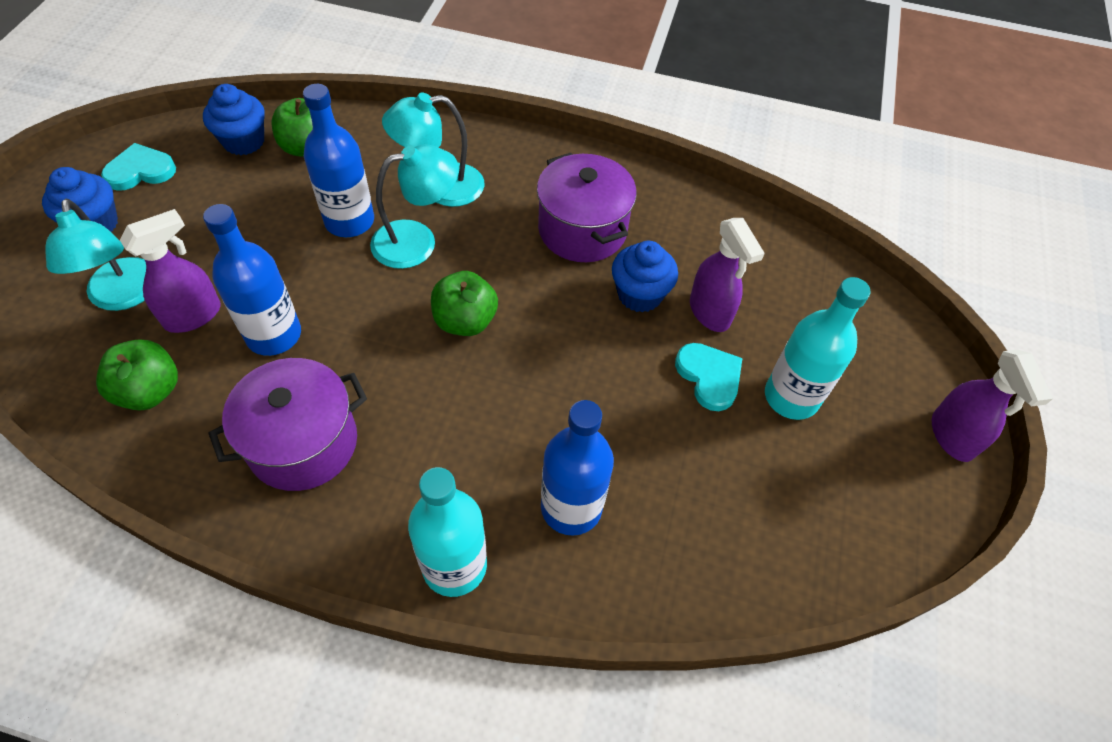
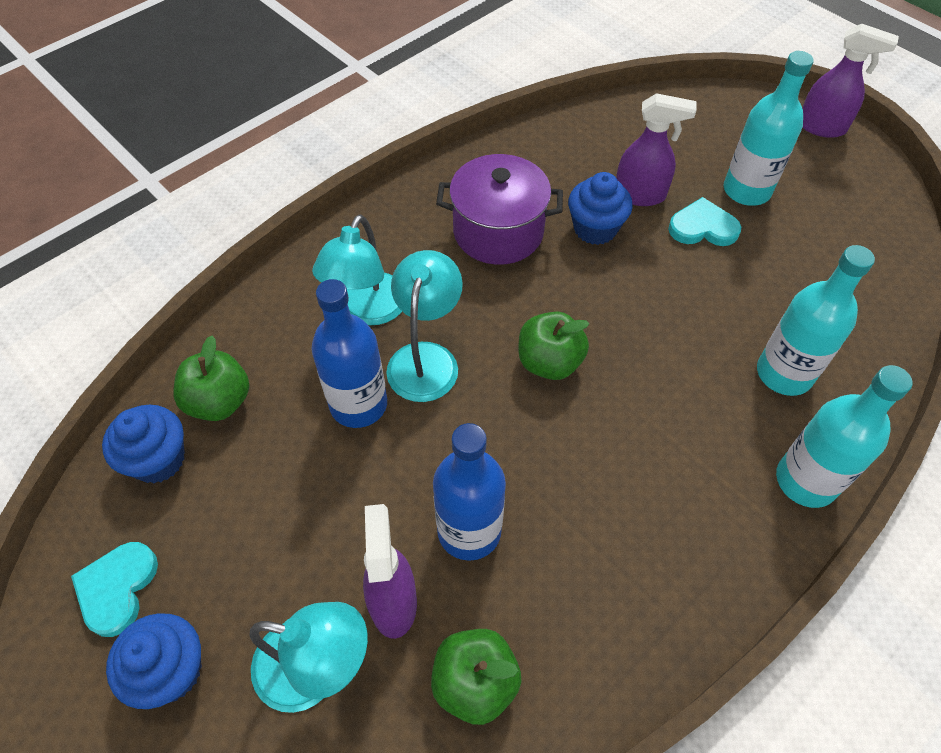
camera: 55 degrees left, 0 degrees up
purple pot [208,358,367,491] -> none
blue bottle [541,400,614,536] -> turquoise bottle [757,245,875,396]

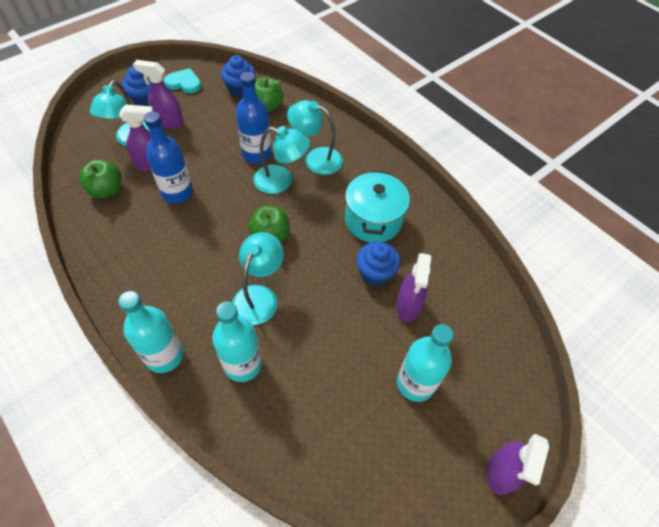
camera: 90 degrees right, 0 degrees up
purple pot [436,154,563,265] -> turquoise pot [345,170,410,243]
turquoise heart [668,197,741,246] -> none
none -> purple spray bottle [133,60,183,128]
none -> turquoise lamp [232,232,284,325]

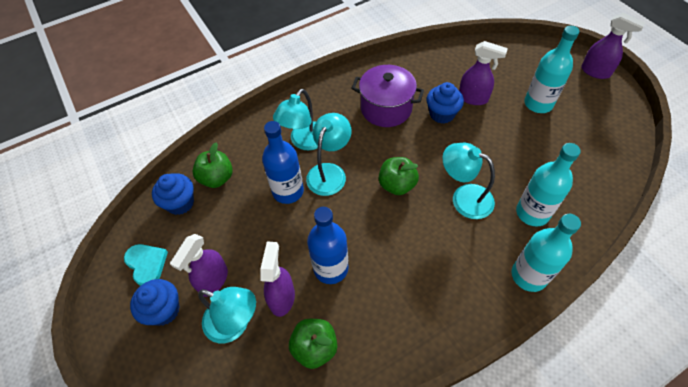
camera: 75 degrees left, 0 degrees up
turquoise heart [164,68,201,93] -> turquoise heart turned 120 degrees clockwise [124,244,168,286]
turquoise pot [345,170,410,243] -> purple pot [351,65,424,127]

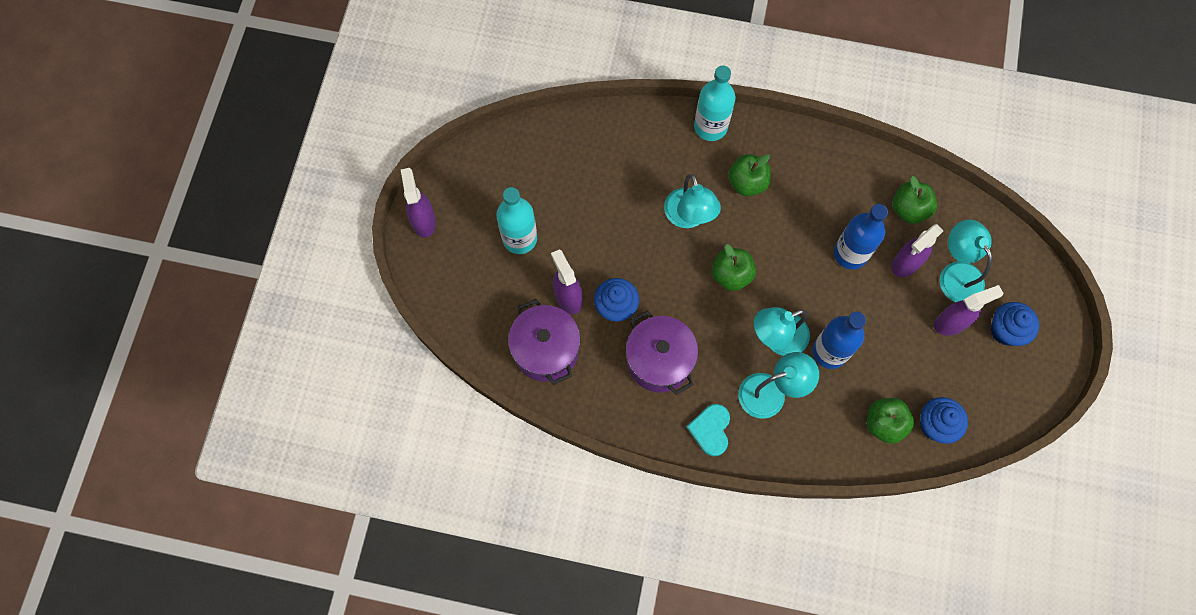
camera: 140 degrees left, 15 degrees up
turquoise heart [124,244,168,286] -> turquoise heart moved to [686,404,730,456]
turquoise bottle [516,143,581,227] -> none
none -> purple pot [508,299,580,385]
none -> green apple [728,154,771,196]

